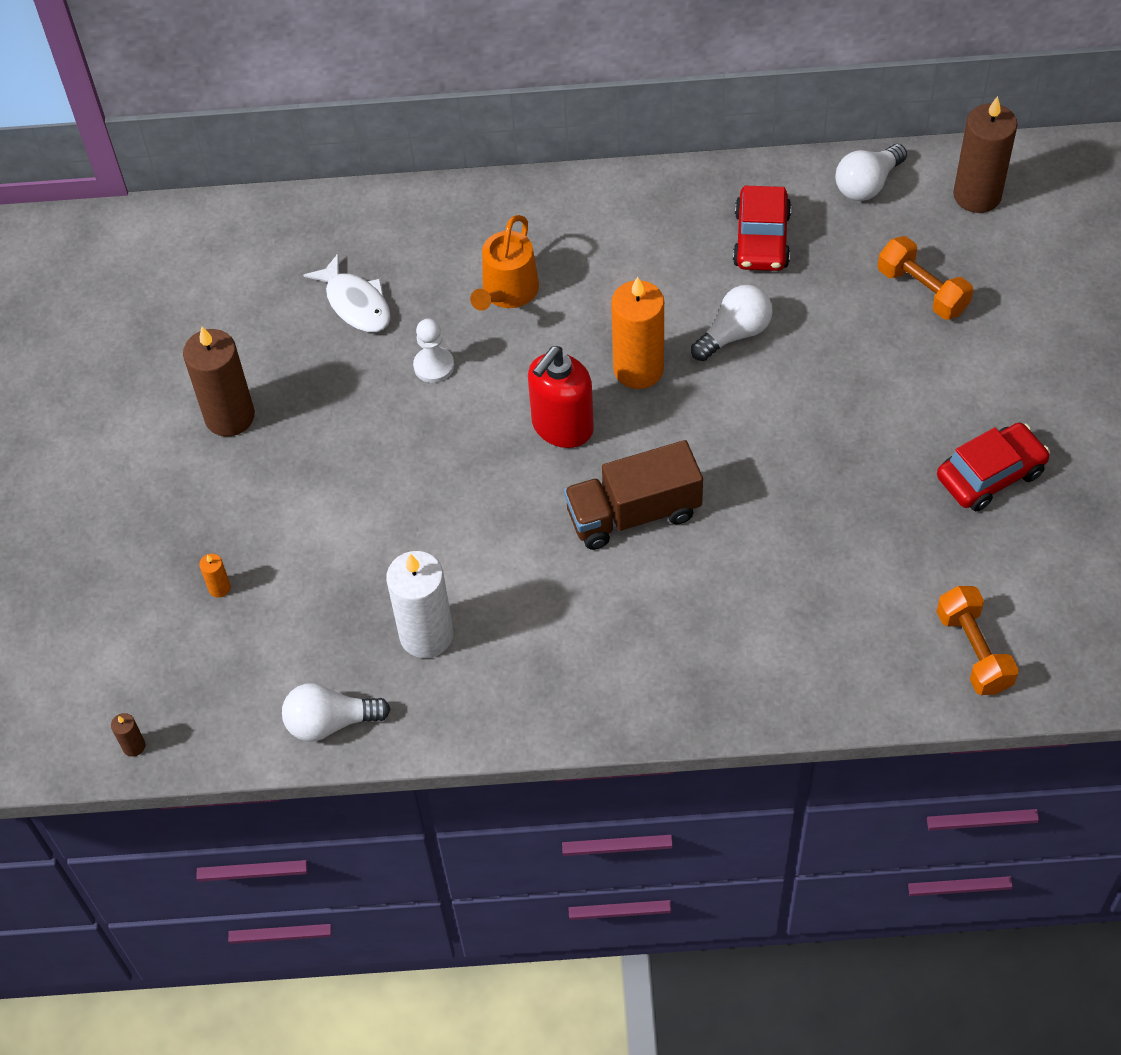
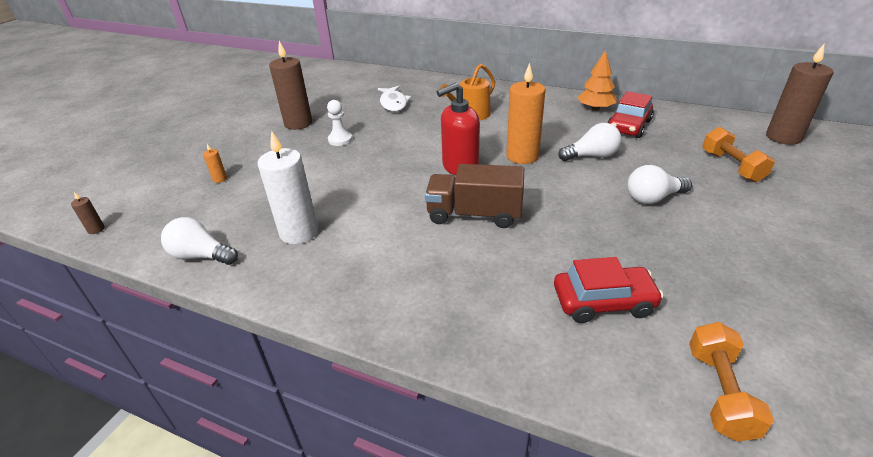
camera: 25 degrees right, 20 degrees down
white pawn [413,319,454,383] -> white pawn moved to [327,100,352,146]
white light bulb [835,144,907,201] -> white light bulb moved to [627,165,692,204]
red car [937,423,1050,511] -> red car moved to [554,257,663,323]
none -> orange tree [577,50,616,111]

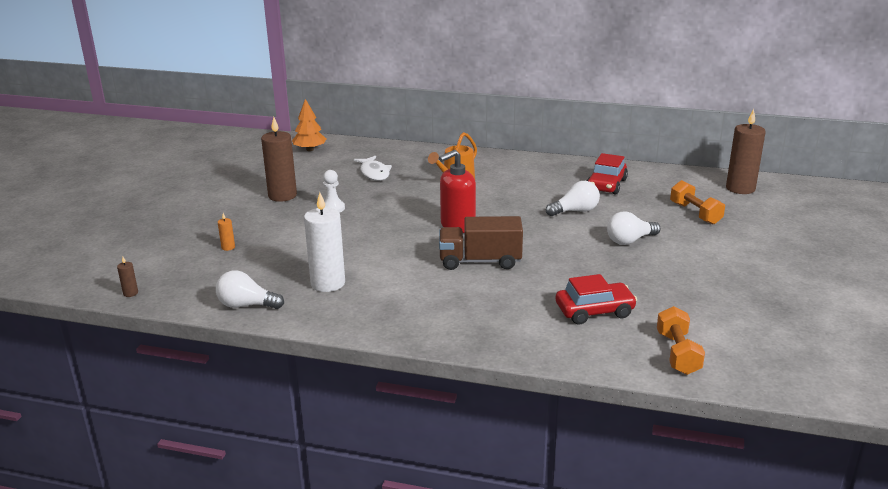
camera: 10 degrees left, 10 degrees down
orange candle [506,63,546,164] -> none
orange tree [577,50,616,111] -> orange tree moved to [292,99,326,151]

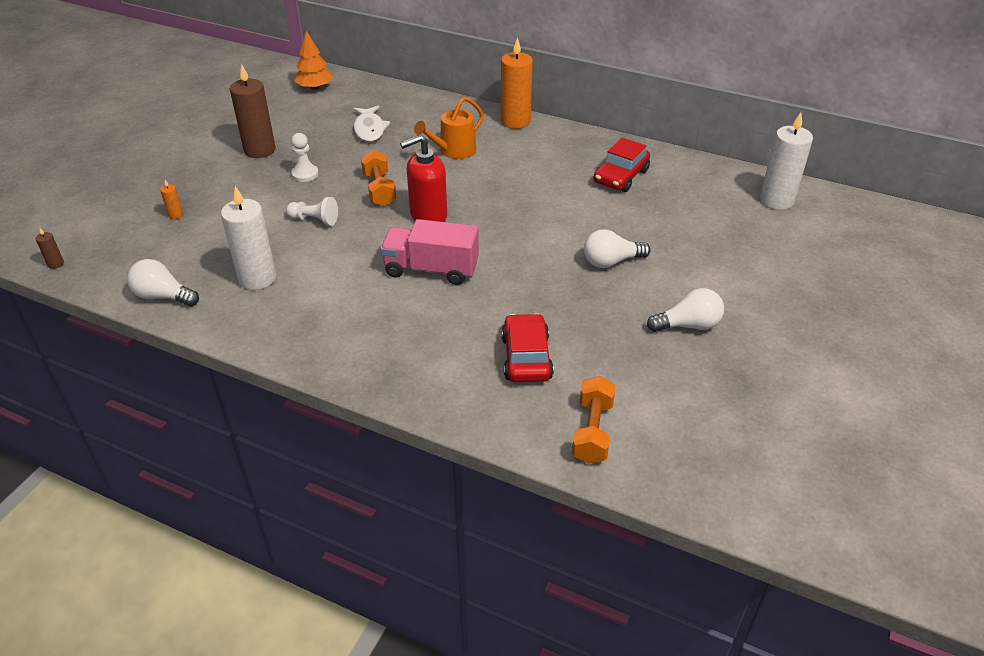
camera: 10 degrees right, 15 degrees up
brown truck [439,216,523,270] -> pink truck [380,219,479,285]
white light bulb [546,181,600,216] -> white light bulb moved to [647,288,724,332]
red car [556,274,637,324] -> red car turned 90 degrees counterclockwise [501,313,554,382]
orange dumbbell [670,180,725,224] -> orange dumbbell moved to [361,150,396,206]
brown candle [726,109,766,194] -> white candle [760,112,813,210]
none -> white pawn [286,197,338,226]
none -> orange candle [501,37,533,129]

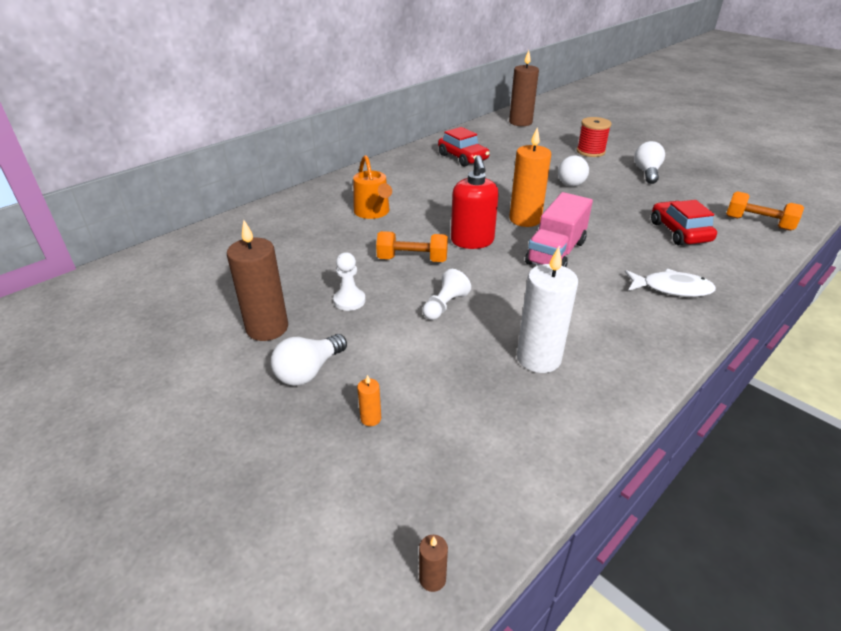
camera: 70 degrees left, 5 degrees down
white light bulb [127,259,199,307] -> white light bulb moved to [271,334,347,386]
orange tree [294,31,333,90] -> none
white fish [353,106,390,142] -> white fish moved to [625,268,716,297]
orange candle [501,37,533,129] -> orange candle moved to [509,127,551,227]
red car [501,313,554,382] -> red car turned 60 degrees clockwise [651,200,717,245]
white candle [760,112,813,210] -> brown candle [509,50,539,126]
none -> red spool [577,117,611,157]

